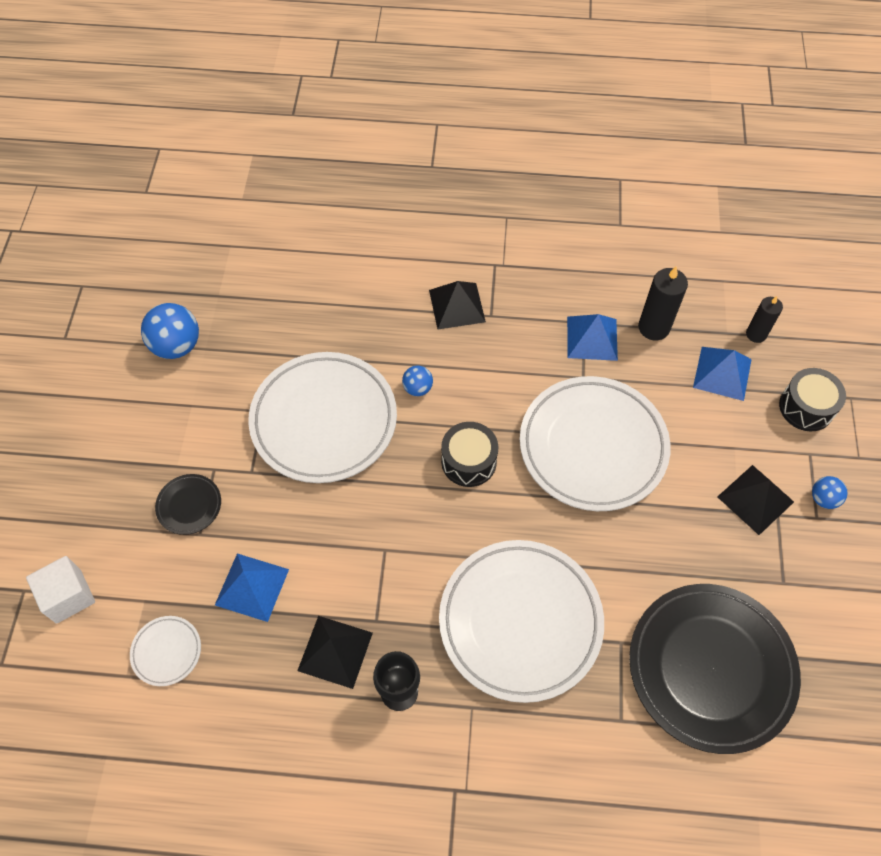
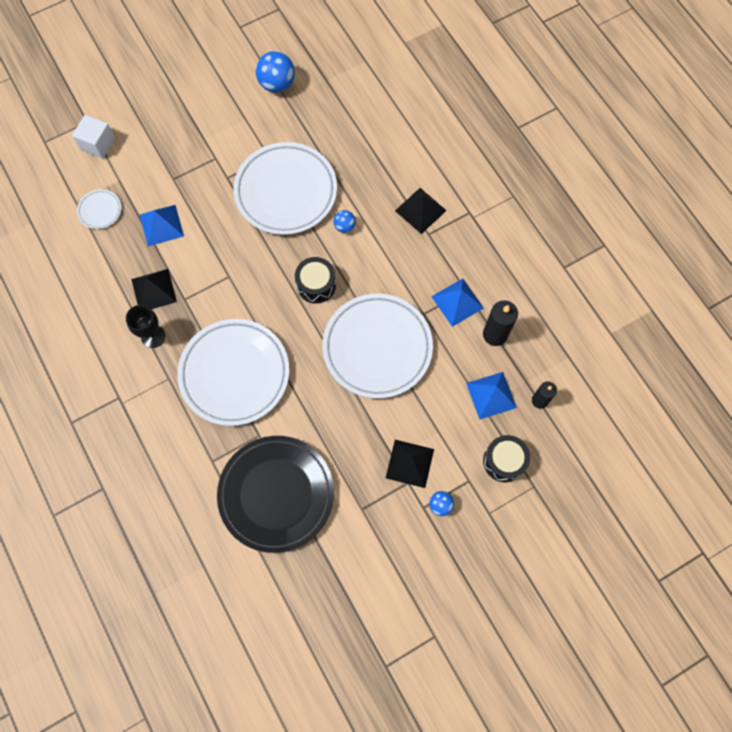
camera: 55 degrees right, 10 degrees up
black plate [155,474,221,535] -> none

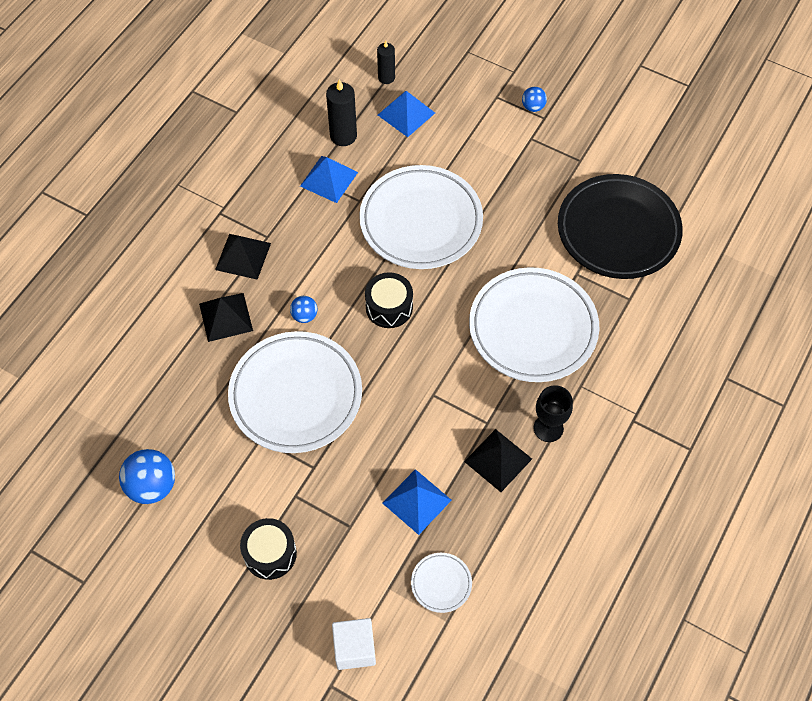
camera: 120 degrees left, 10 degrees down
black pyramid [386,440,434,488] -> black pyramid moved to [199,293,253,342]
black drum [483,435,530,483] -> black drum moved to [240,518,297,580]

